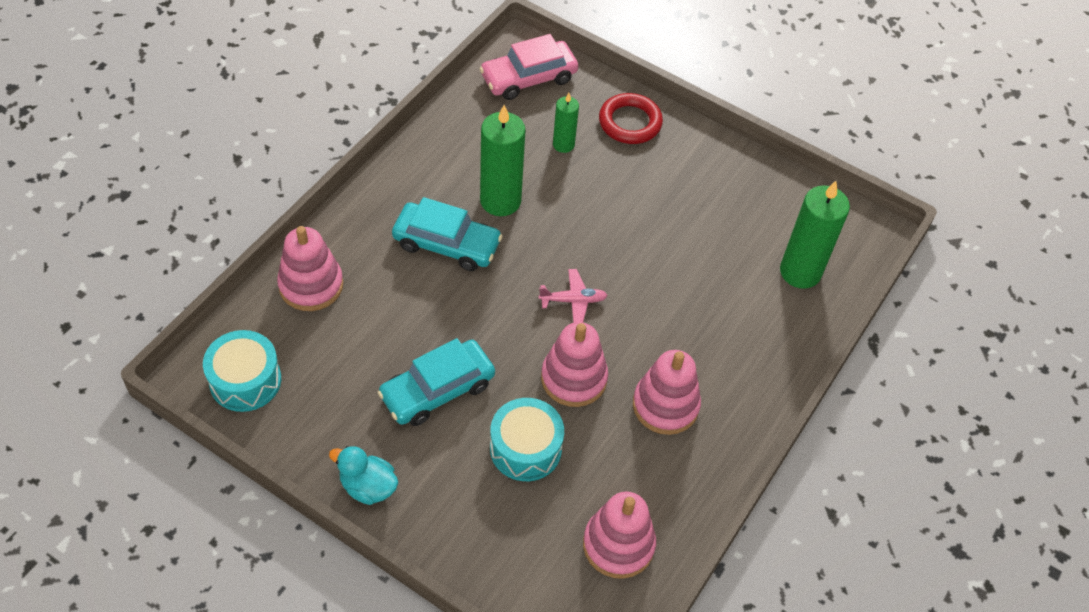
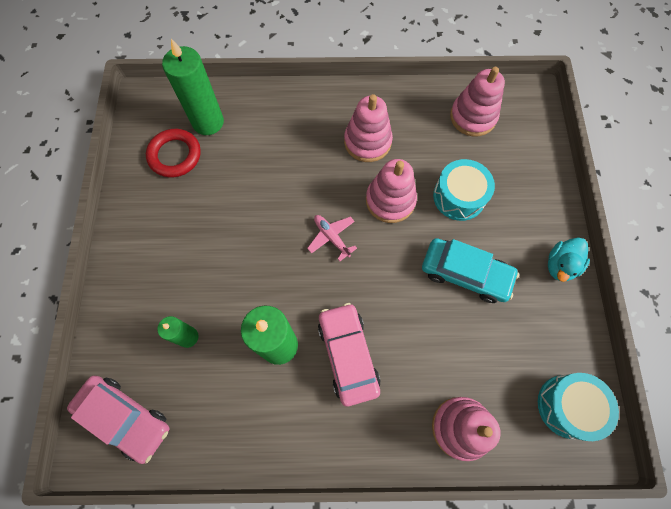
camera: 120 degrees left, 15 degrees up
turquoise duck [329,446,398,505] -> turquoise duck turned 45 degrees clockwise [548,237,590,282]
turquoise car [392,197,503,271] -> pink car [318,303,381,406]
red ring [599,93,663,144] -> red ring moved to [146,129,201,178]

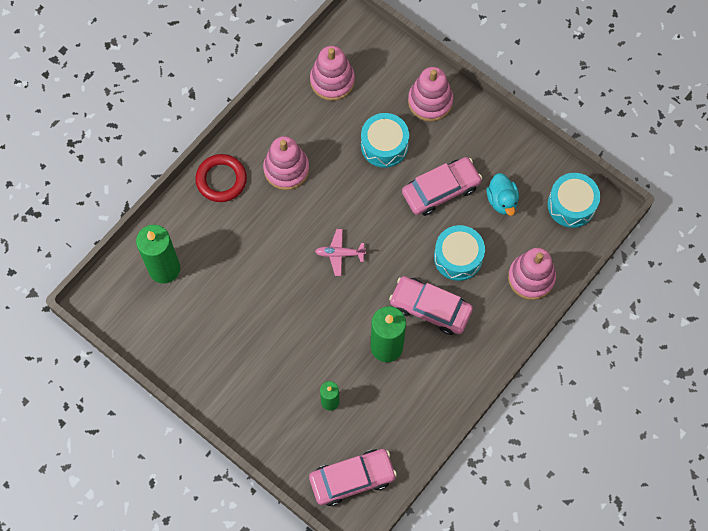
camera: 50 degrees left, 0 degrees up
red ring [146,129,201,178] -> red ring moved to [195,154,247,202]
pink stacking toy [366,159,417,223] -> pink stacking toy moved to [408,67,453,122]
turquoise car [422,238,519,303] -> pink car [402,157,482,216]
turquoise duck [548,237,590,282] -> turquoise duck moved to [487,173,519,216]
none -> turquoise drum [434,225,485,281]

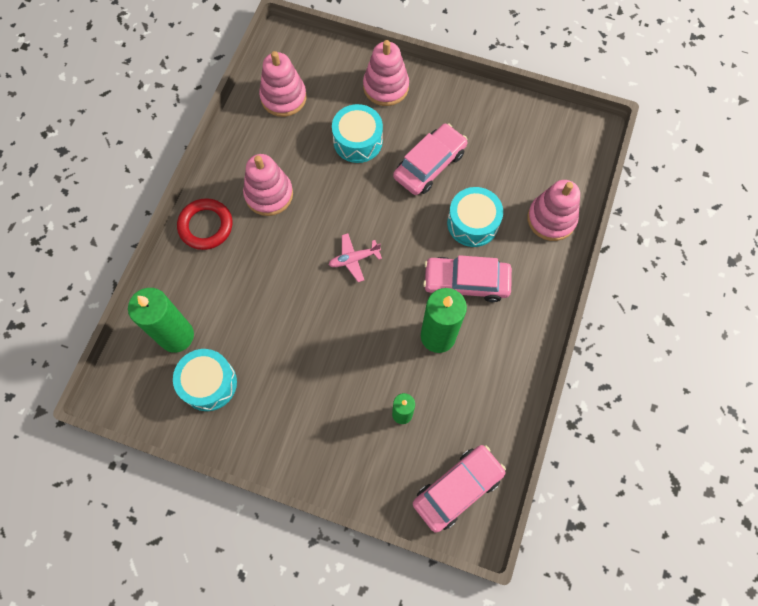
camera: 20 degrees left, 0 degrees up
turquoise duck [487,173,519,216] -> none
turquoise drum [548,173,600,228] -> turquoise drum moved to [173,349,237,411]

